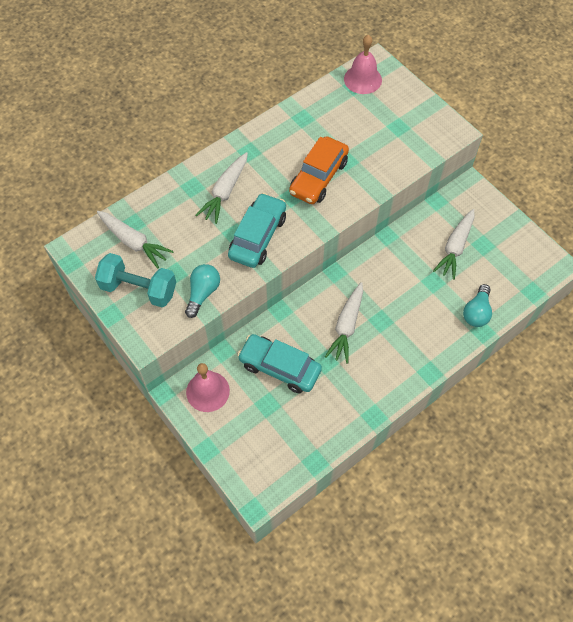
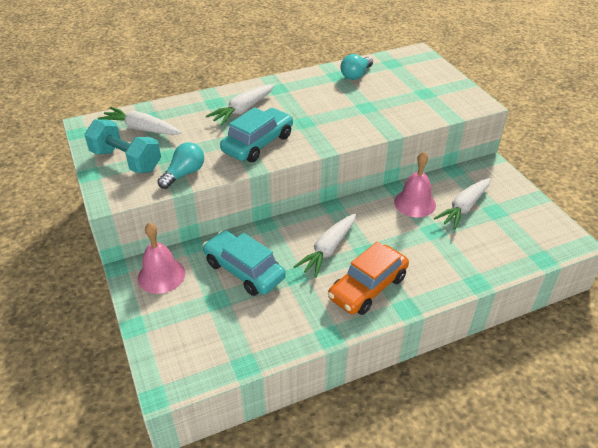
camera: 15 degrees right, 20 degrees down
white carrot [97,211,174,269] -> white carrot turned 150 degrees clockwise [97,107,181,135]
orange car [289,136,349,204] -> orange car moved to [328,241,409,315]
pink bell [344,35,382,94] -> pink bell moved to [394,152,436,217]
turquoise light bulb [463,284,492,327] -> turquoise light bulb moved to [340,54,373,80]

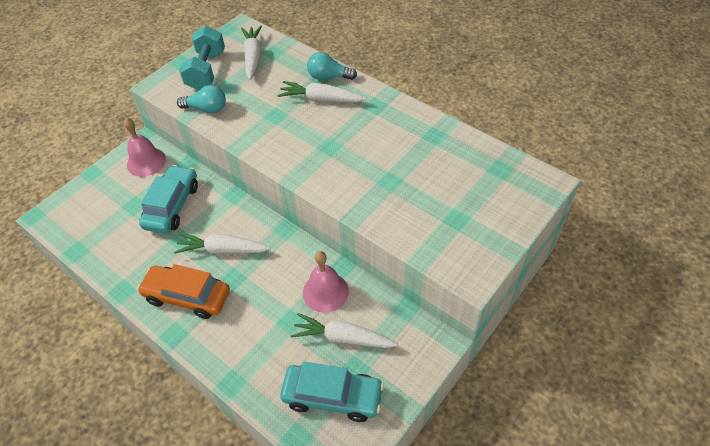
camera: 65 degrees right, 10 degrees up
turquoise car [220,107,293,162] -> turquoise car moved to [280,362,384,422]
turquoise light bulb [340,54,373,80] -> turquoise light bulb moved to [307,52,357,80]

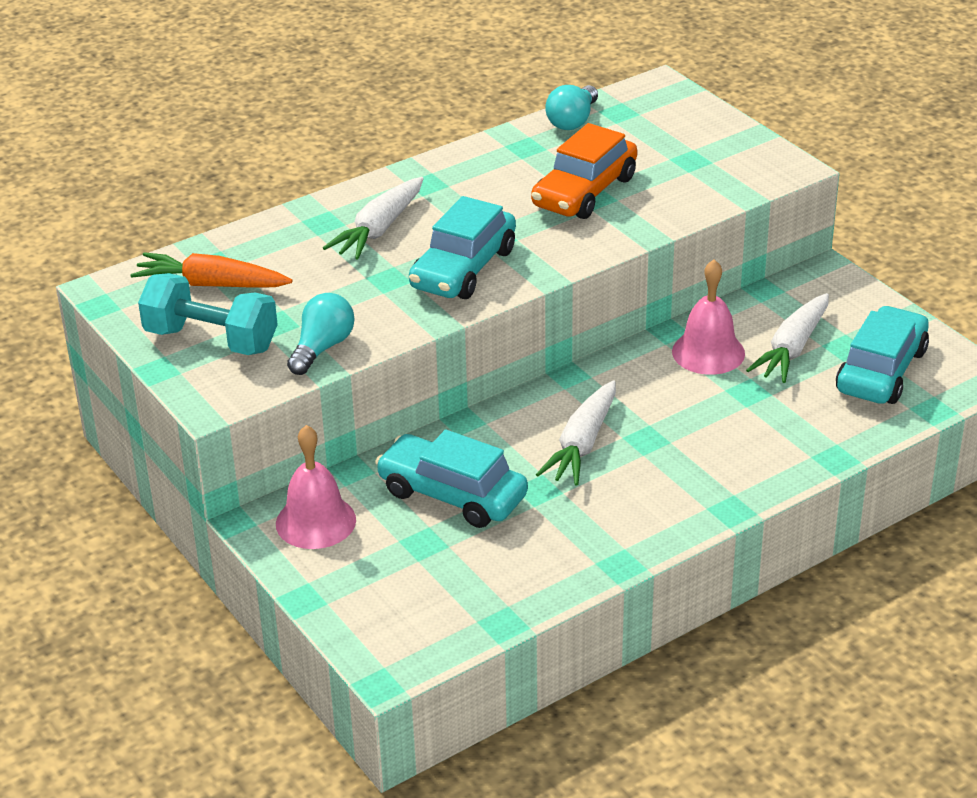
camera: 75 degrees left, 15 degrees down
orange car [137,264,230,319] -> orange car moved to [531,123,638,219]
white carrot [241,26,262,80] -> orange carrot [130,252,292,287]
turquoise light bulb [307,52,357,80] -> turquoise light bulb moved to [545,85,598,130]
none -> turquoise car [409,196,516,299]

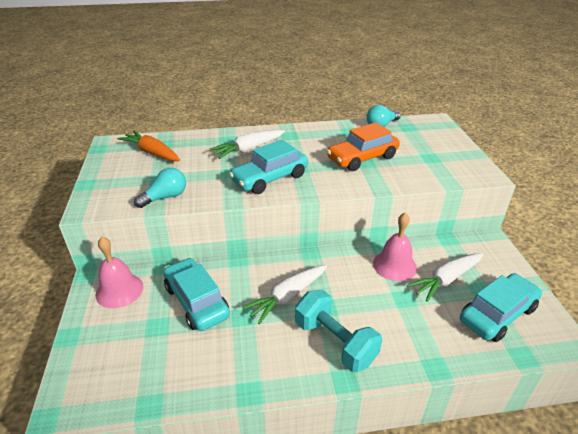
camera: 25 degrees right, 0 degrees up
turquoise dumbbell [138,273,278,355] -> turquoise dumbbell moved to [295,290,382,372]

